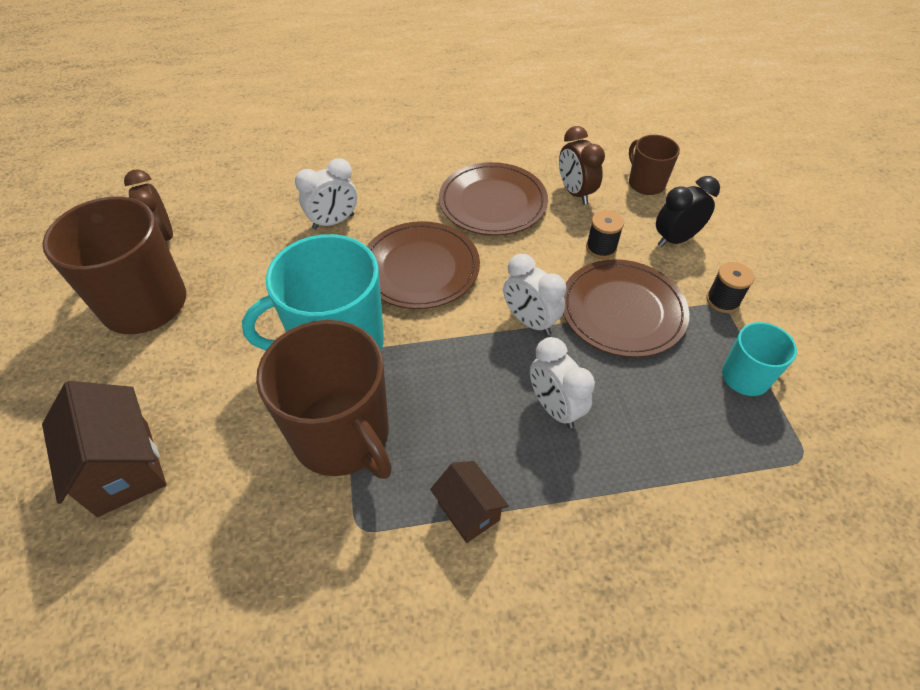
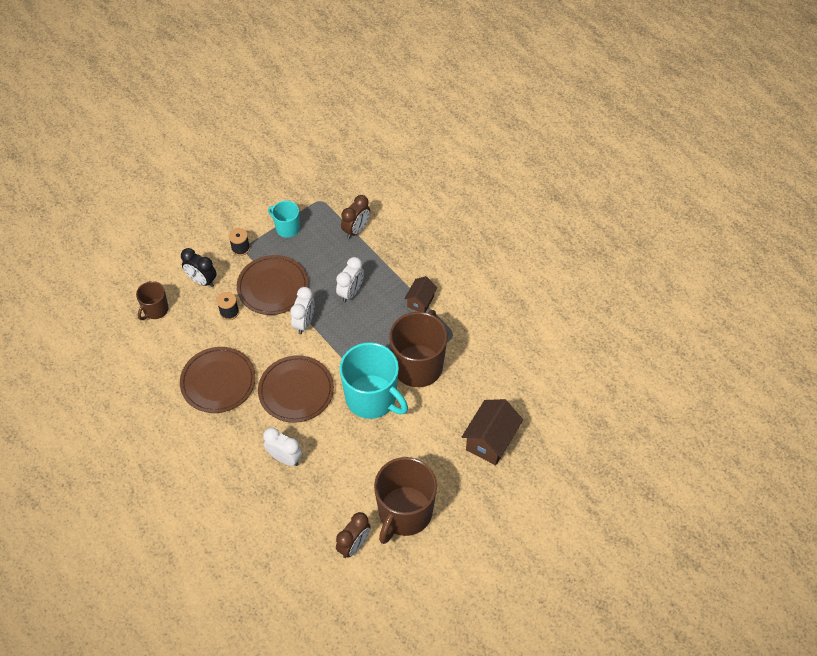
camera: 120 degrees left, 5 degrees up
brown clock [559,126,605,205] -> brown clock moved to [341,195,370,239]

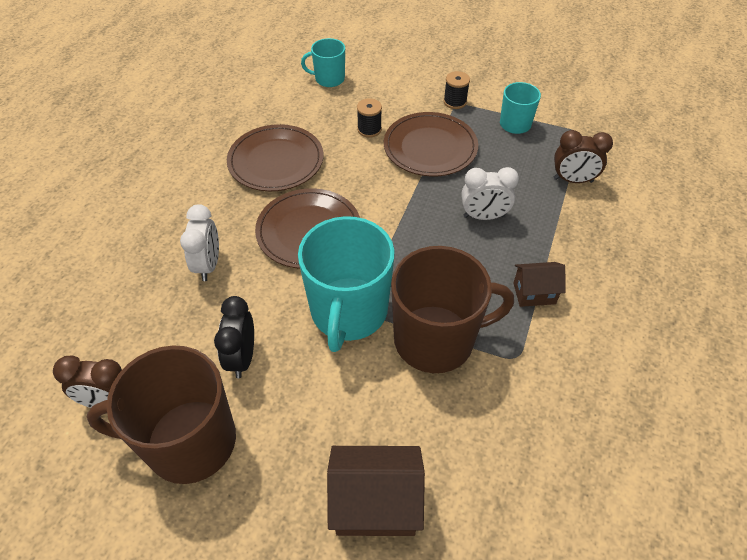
camera: 60 degrees right, 5 degrees down
brown mug [136,281,169,320] -> turquoise mug [301,38,345,87]
black clock [181,248,217,287] -> black clock moved to [214,296,254,378]
white clock [290,287,315,334] -> none

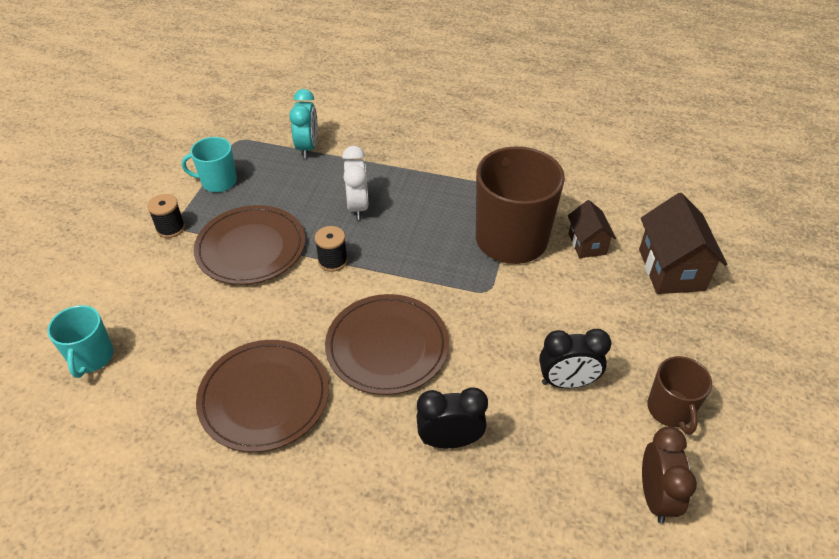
camera: 95 degrees left, 5 degrees down
brown mug [86,345,236,484] -> brown mug [647,356,712,435], size x0.52
white clock [180,204,219,281] -> black clock [416,387,488,448]
turquoise mug [298,216,395,352] -> none
black spool [357,98,382,138] -> black spool moved to [315,226,348,272]
brown house [514,262,566,307] -> brown house moved to [568,200,616,258]
brown clock [554,130,613,183] -> turquoise clock [289,89,318,158]

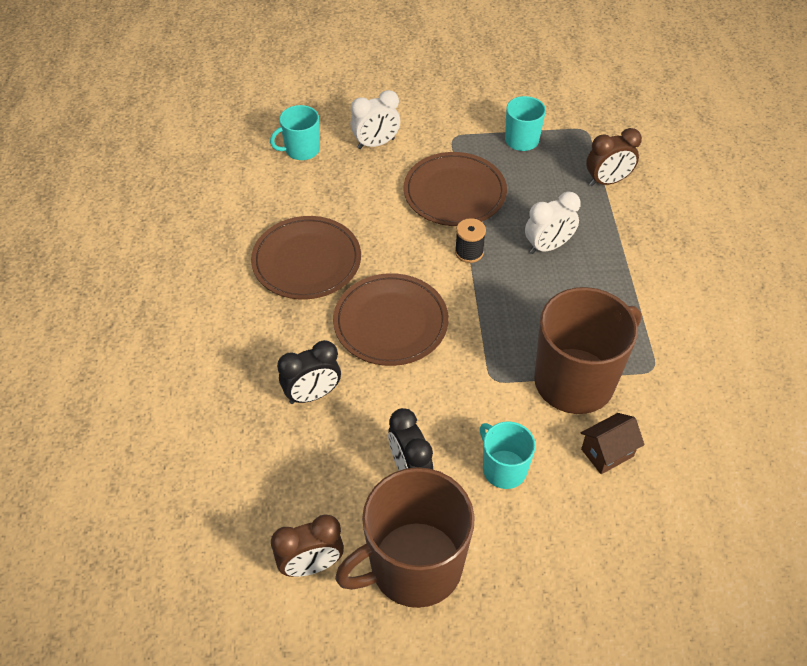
camera: 70 degrees right, 5 degrees up
black spool [147,194,185,238] -> none
turquoise clock [289,89,318,158] -> brown clock [586,128,642,186]
black clock [416,387,488,448] -> black clock turned 90 degrees clockwise [277,340,341,404]
brown house [639,193,727,294] -> none
brown mug [647,356,712,435] -> brown mug [335,467,475,608], size x1.93
none -> white clock [350,90,400,149]
none -> turquoise mug [480,421,536,489]

